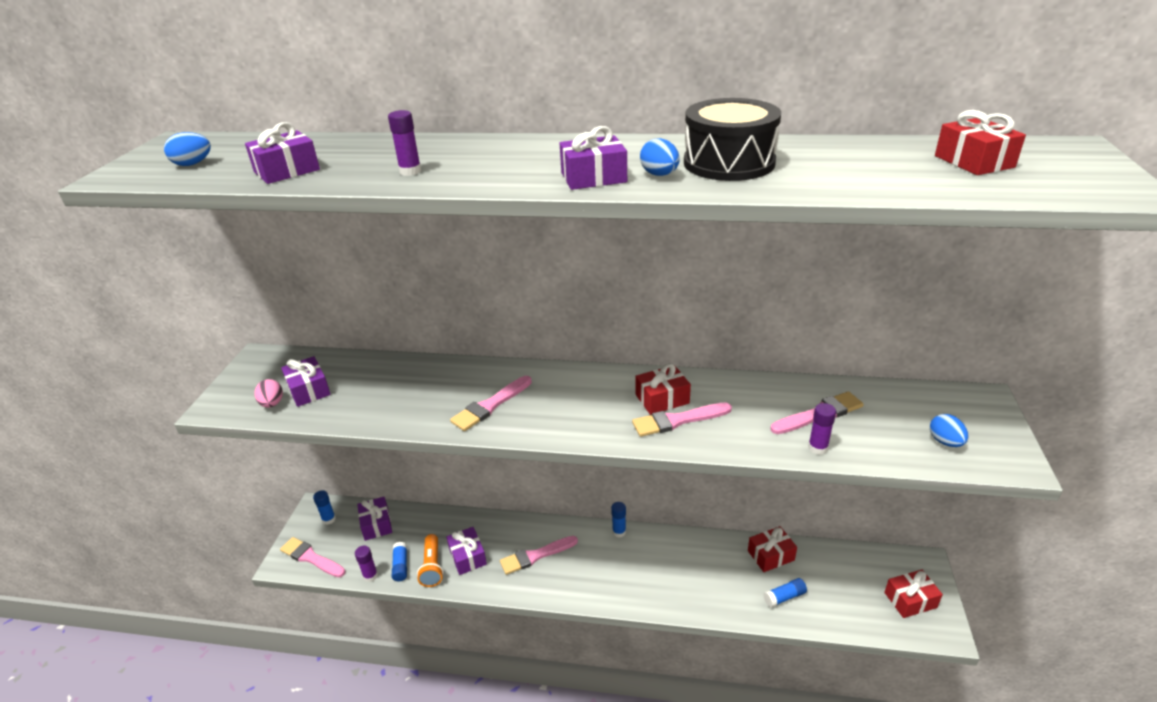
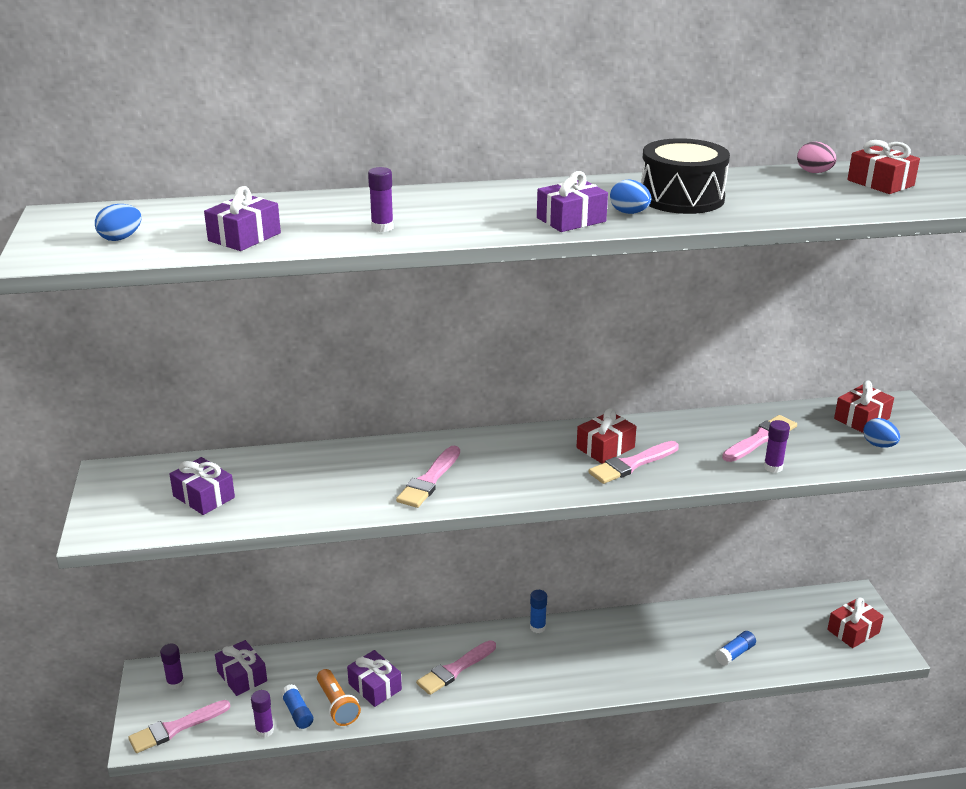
camera: 20 degrees left, 5 degrees down
pink egg [255,379,283,408] -> pink egg moved to [797,142,837,173]
pink brush [280,537,345,577] -> pink brush turned 45 degrees counterclockwise [128,700,230,753]
blue glue stick [313,490,336,525] -> purple glue stick [160,644,184,689]
red gift [748,526,797,572] -> red gift moved to [834,381,894,433]

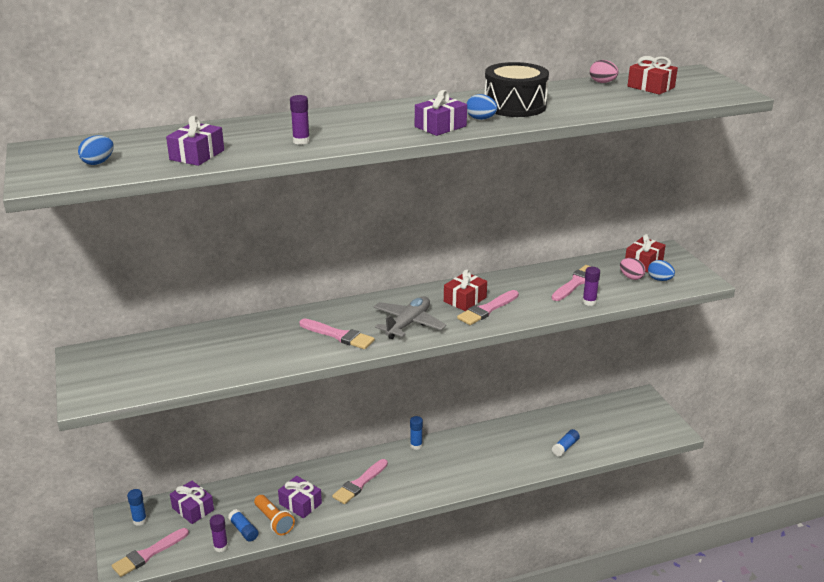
camera: 10 degrees left, 0 degrees up
purple glue stick [160,644,184,689] -> blue glue stick [127,489,147,526]
purple gift [169,457,235,515] -> none
pink brush [396,446,460,508] -> pink brush turned 75 degrees counterclockwise [299,319,375,349]
red gift [827,598,884,648] -> none
none -> grey plane [373,296,446,339]
none -> pink egg [620,258,646,280]

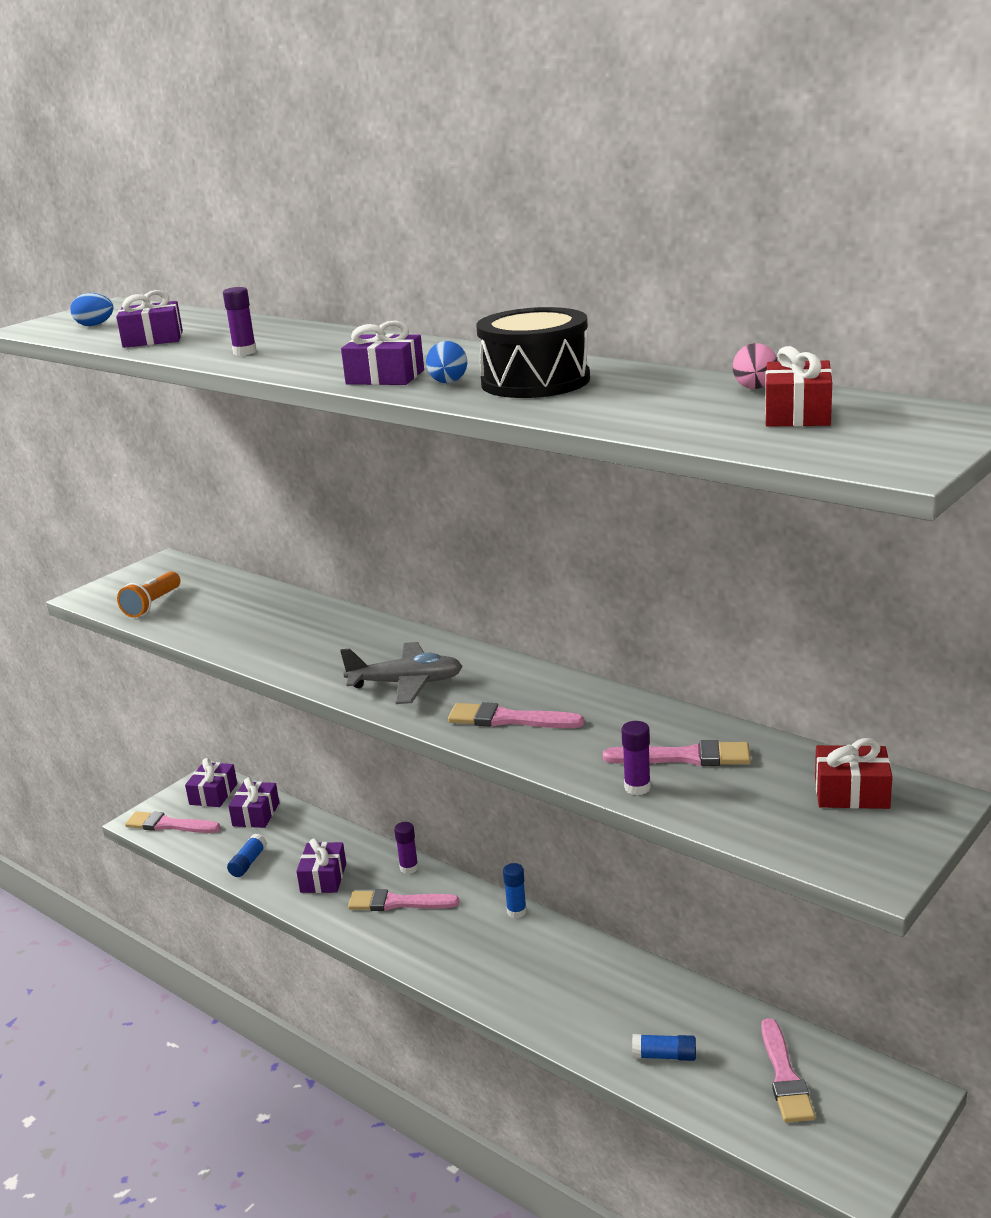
camera: 60 degrees right, 5 degrees down
blue glue stick [127,489,147,526] -> purple gift [185,758,237,807]
purple glue stick [210,514,228,552] -> purple glue stick moved to [394,822,418,874]
orange flashlight [254,495,295,535] -> orange flashlight moved to [117,571,181,618]
pink brush [299,319,375,349] -> pink brush moved to [761,1018,815,1123]
red gift [444,269,487,311] -> none
pink egg [620,258,646,280] -> none
blue egg [648,260,675,281] -> none

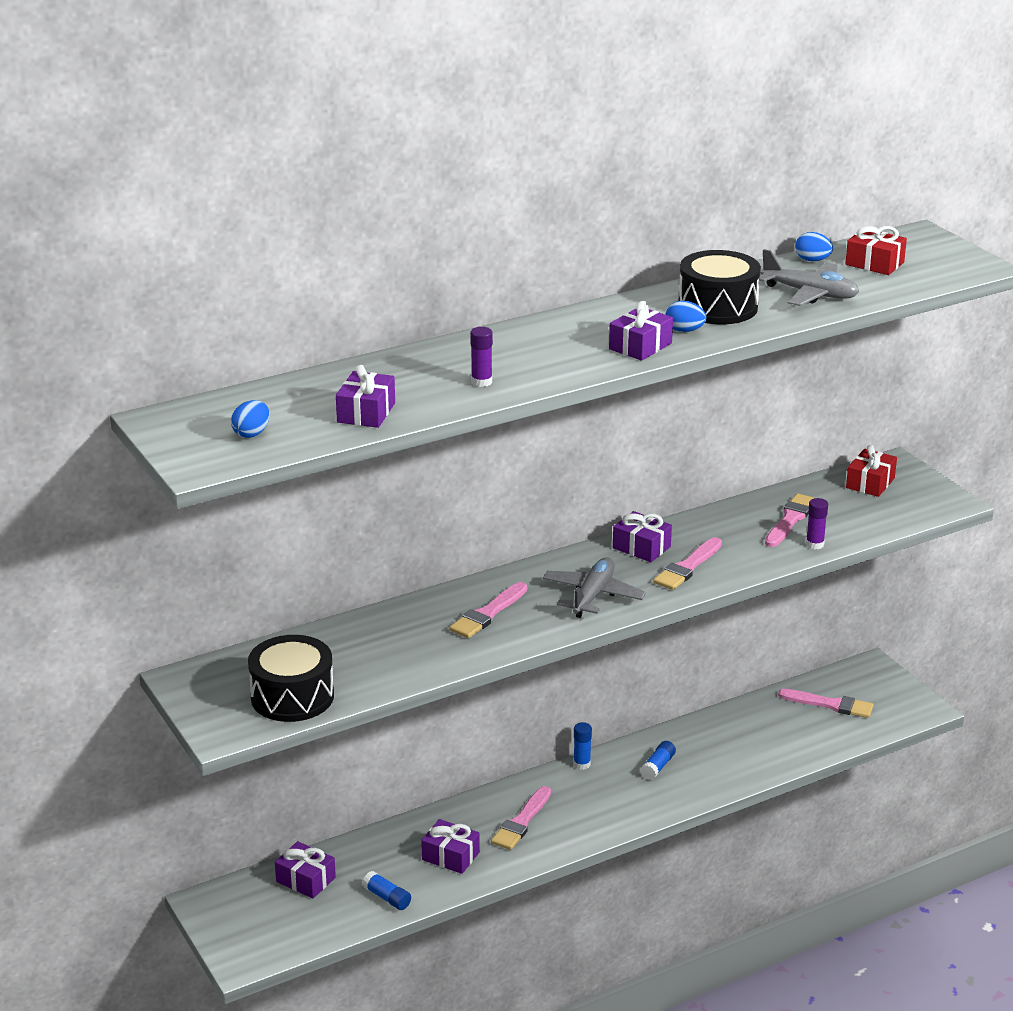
camera: 70 degrees left, 5 degrees up
orange flashlight [117,571,181,618] -> black drum [248,635,334,722]
pink brush [125,811,221,833] -> pink brush moved to [449,582,527,638]
purple gift [185,758,237,807] -> purple gift moved to [613,511,672,562]
purple glue stick [394,822,418,874] -> none
blue glue stick [632,1034,696,1061] -> blue glue stick moved to [640,741,676,780]
pink egg [733,343,778,389] -> blue egg [795,232,833,261]
none -> grey plane [759,249,859,306]

